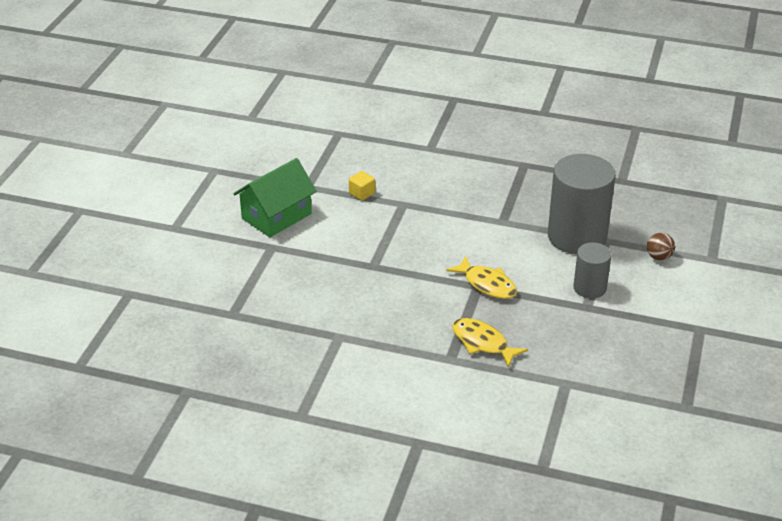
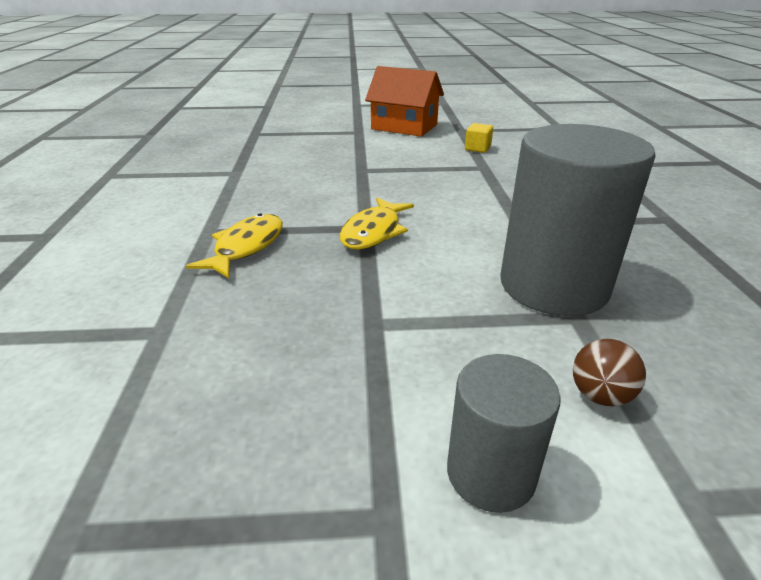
camera: 70 degrees right, 5 degrees down
green house [233,158,317,237] -> orange house [365,66,444,137]
grey cylinder [573,242,612,298] -> grey cylinder moved to [447,354,561,513]

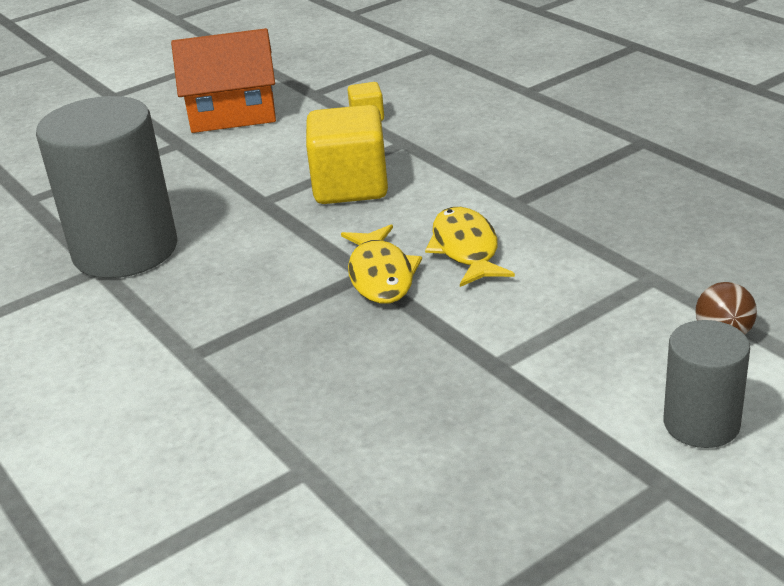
camera: 30 degrees left, 0 degrees up
yellow fish [186,213,283,278] -> yellow fish moved to [425,207,515,287]
grey cylinder [500,124,655,316] -> grey cylinder moved to [36,96,177,278]
none -> yellow cube [306,105,388,204]

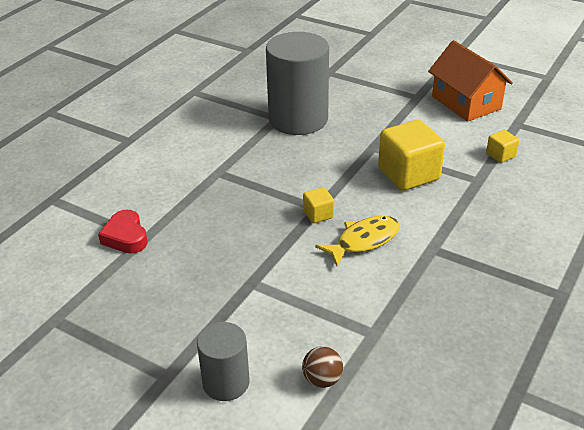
camera: 65 degrees right, 5 degrees up
yellow fish [341,224,422,304] -> yellow cube [303,187,334,223]
none -> red heart [98,209,148,253]

